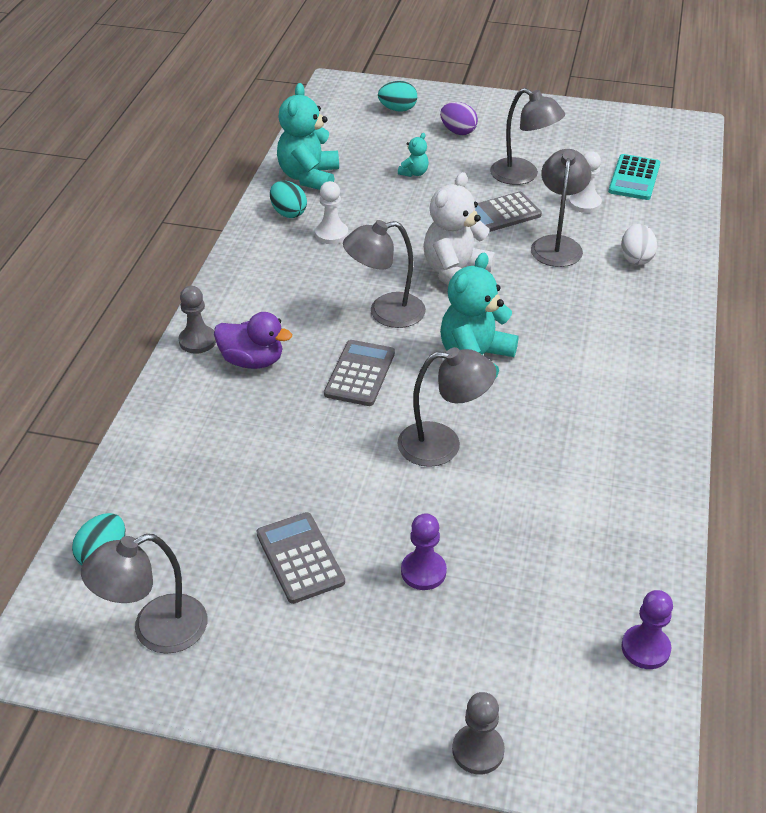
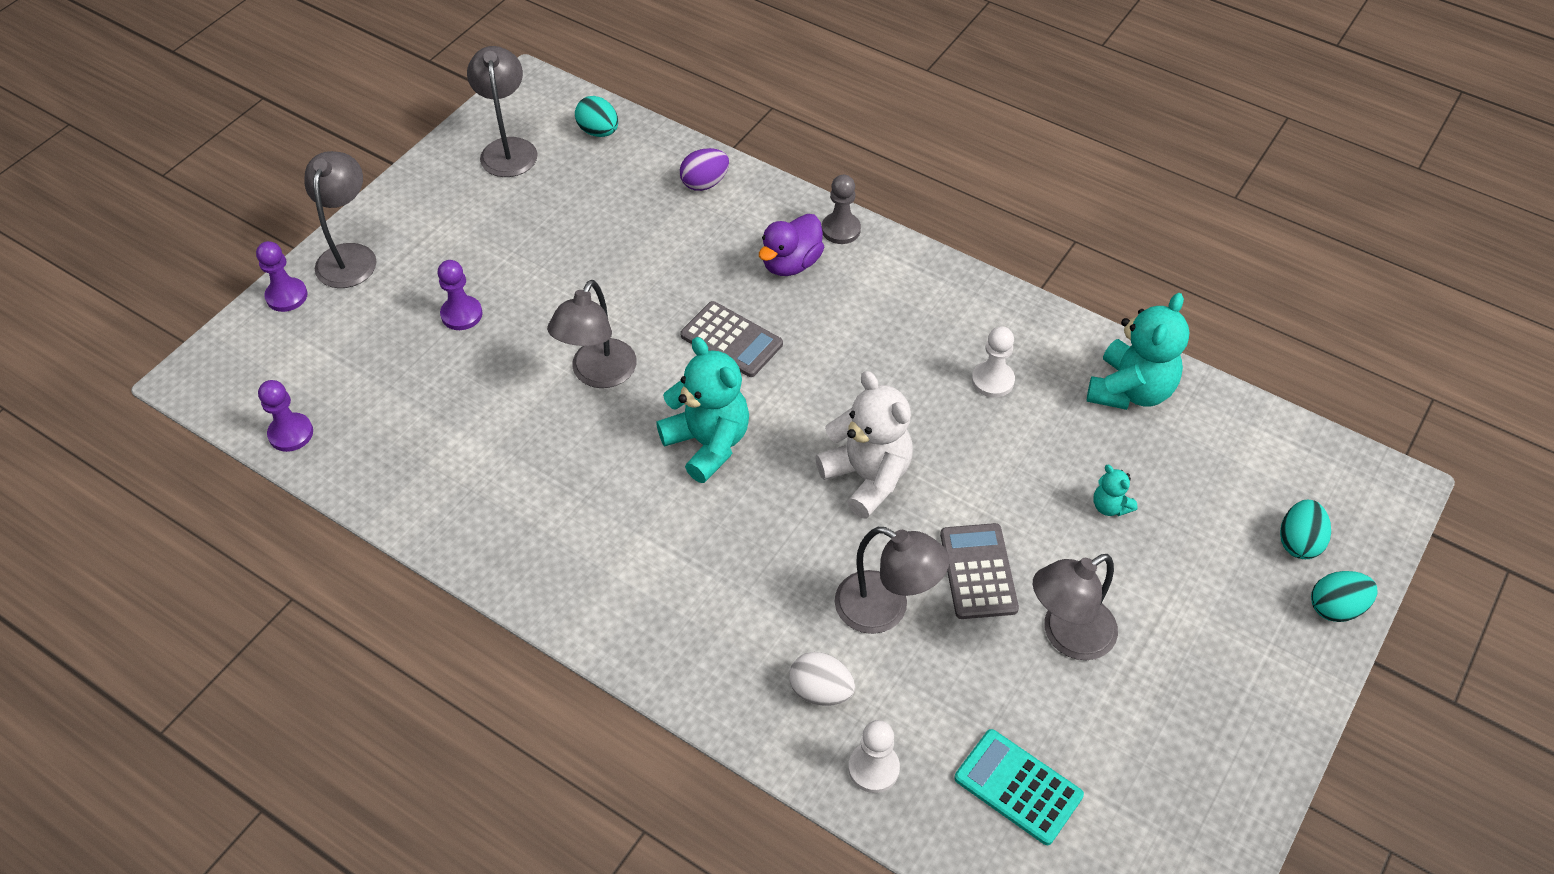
camera: 110 degrees right, 10 degrees up
grey calculator [256,512,345,604] -> none
turquoise egg [270,181,307,218] -> turquoise egg moved to [1311,571,1377,622]
turquoise teddy bear [277,83,339,190] -> turquoise teddy bear turned 90 degrees clockwise [1087,293,1189,410]
grey lamp [343,220,426,328] -> grey lamp moved to [304,151,377,288]
purple egg [440,102,478,135] -> purple egg moved to [680,148,729,191]
grey pawn [452,692,505,775] -> purple pawn [256,241,308,312]
white pawn [569,151,602,213] -> white pawn moved to [848,720,900,793]

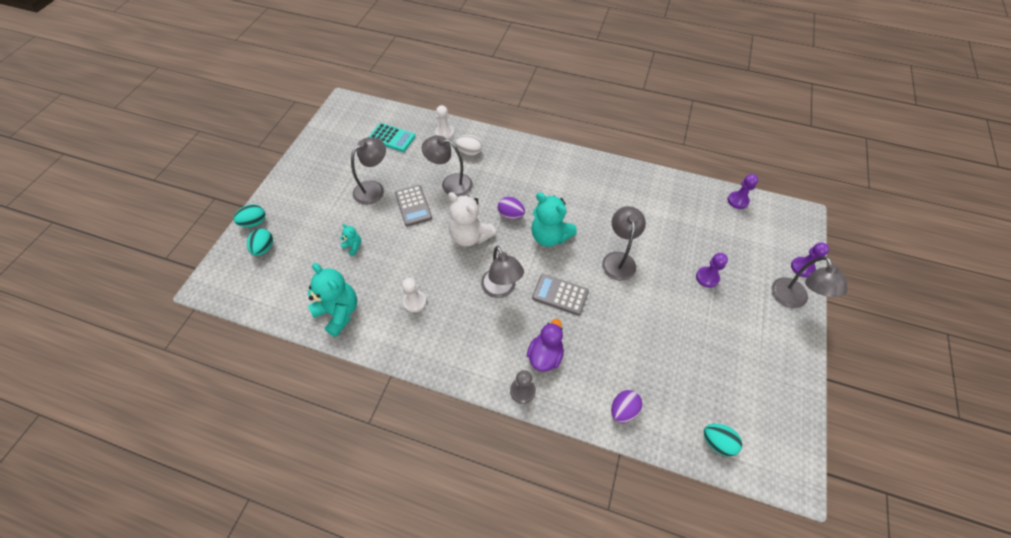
camera: 165 degrees right, 5 degrees up
grey lamp [467,46,538,177] -> grey lamp moved to [481,246,524,298]
turquoise teddy bear [1087,293,1189,410] -> turquoise teddy bear turned 120 degrees clockwise [308,263,357,337]
none -> purple egg [498,197,525,219]

